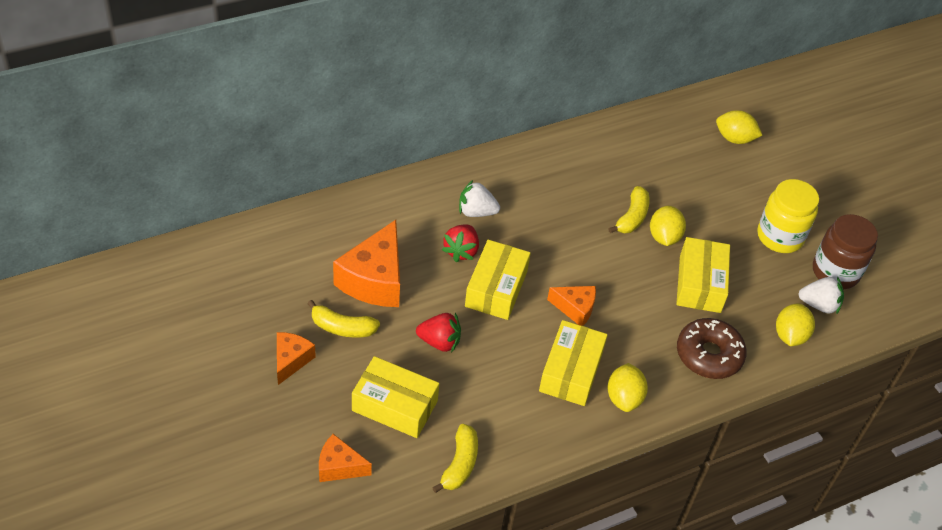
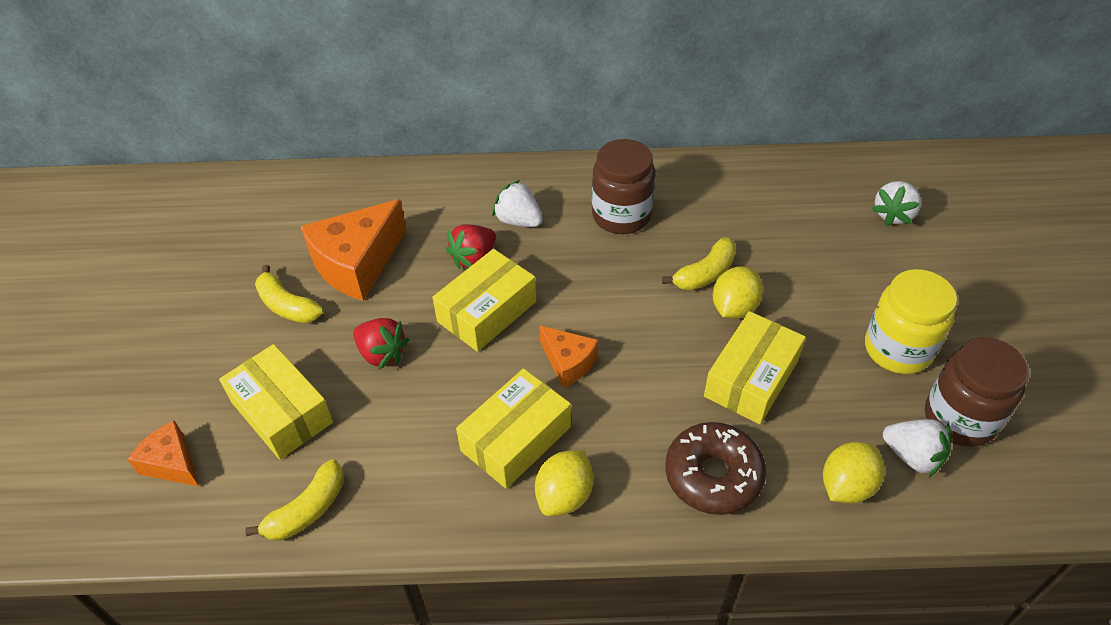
camera: 30 degrees right, 0 degrees up
orange cheese [277,332,316,385] -> none
yellow lemon [716,110,762,144] -> white strawberry [872,181,921,226]
none -> brown jar [592,139,655,234]

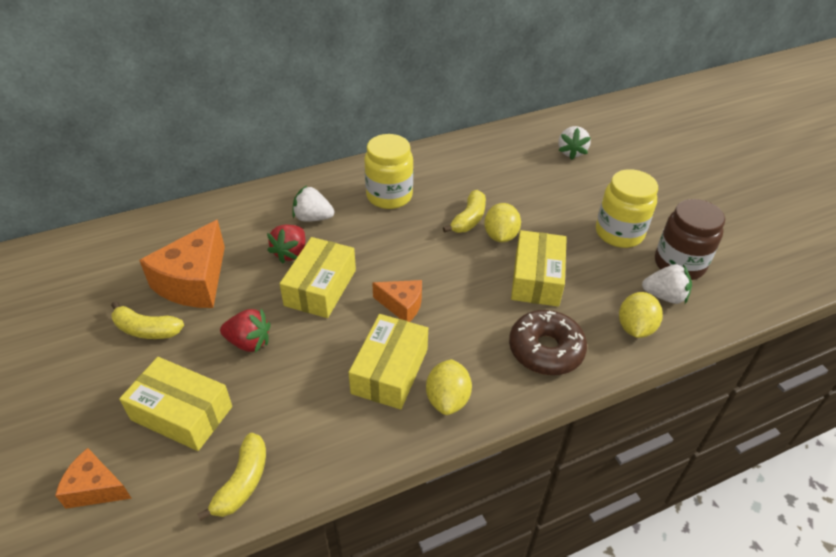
camera: 25 degrees left, 5 degrees down
brown jar [592,139,655,234] -> yellow jar [364,134,413,209]

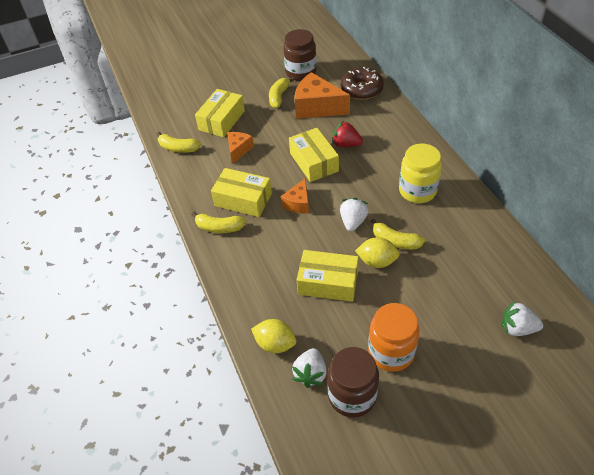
camera: 95 degrees right, 5 degrees up
orange cheese [55,448,132,509] -> orange cheese moved to [227,132,254,164]
red strawberry [220,308,271,353] -> none
yellow box [280,237,356,318] -> yellow box turned 45 degrees clockwise [289,128,339,182]
white strawberry [292,185,334,222] -> white strawberry moved to [340,198,369,231]
yellow lemon [426,359,472,415] -> yellow banana [191,212,246,233]
brown donut [509,310,587,375] -> brown donut moved to [341,67,384,100]
yellow jar [596,169,658,248] -> orange jar [368,303,420,372]
none -> brown jar [283,29,316,81]

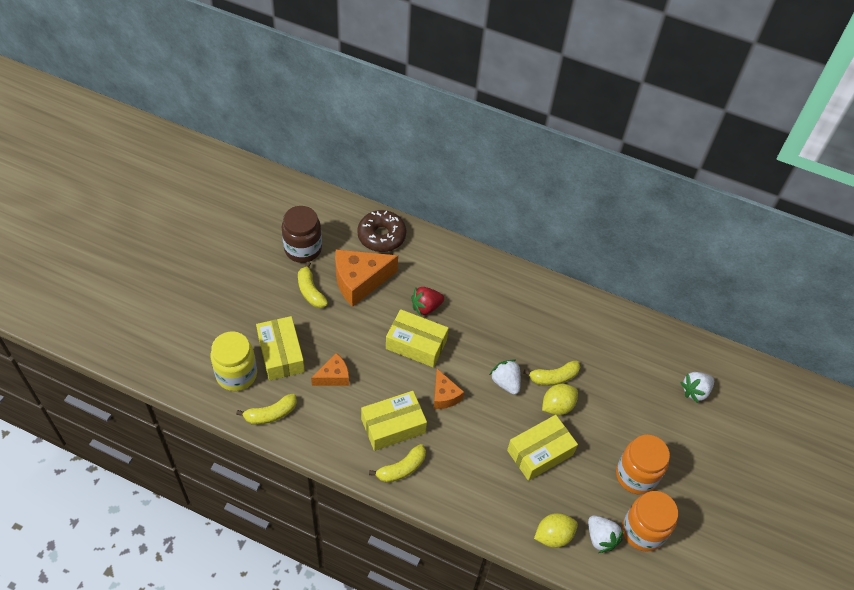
camera: 50 degrees left, 5 degrees up
orange cheese [227,132,254,164] -> orange cheese turned 90 degrees clockwise [311,353,349,386]
brown jar [327,347,379,418] -> orange jar [622,491,678,552]
yellow jar [399,143,442,203] -> yellow jar moved to [210,331,257,391]

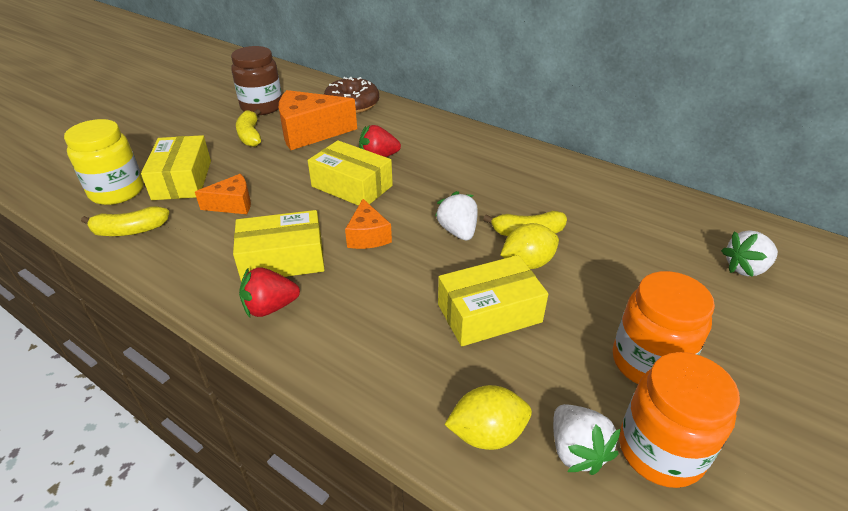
camera: 15 degrees right, 15 degrees down
yellow banana [369,444,426,483] -> red strawberry [239,267,300,317]

